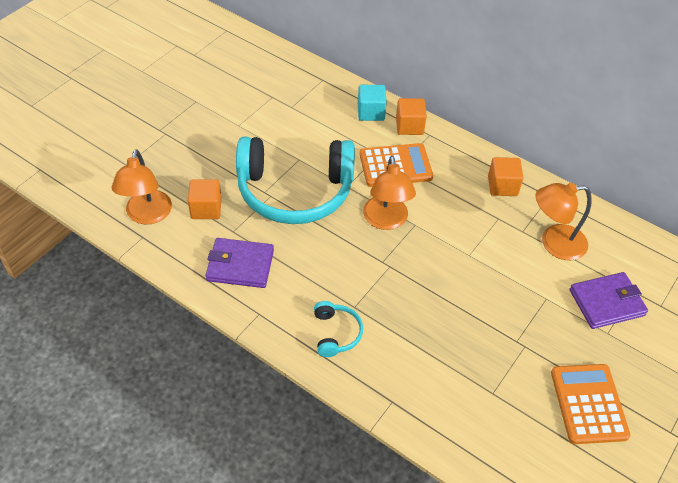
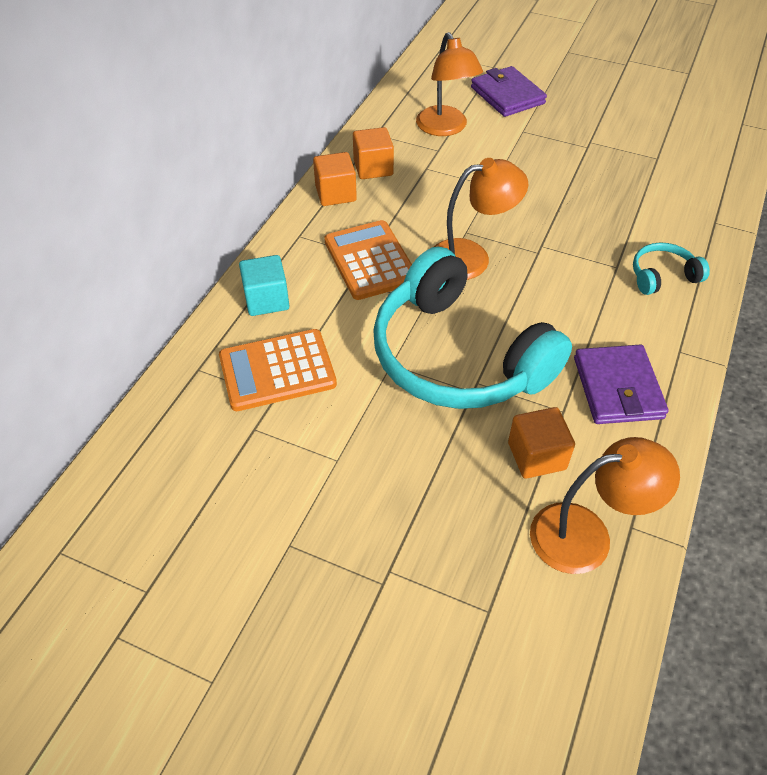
camera: 100 degrees left, 0 degrees up
turquoise headphones [236,137,355,224] -> turquoise headphones turned 150 degrees clockwise [373,246,572,409]
orange cube [396,98,427,135] -> orange cube moved to [313,152,357,206]
orange calculator [551,364,631,444] -> orange calculator moved to [219,329,337,411]

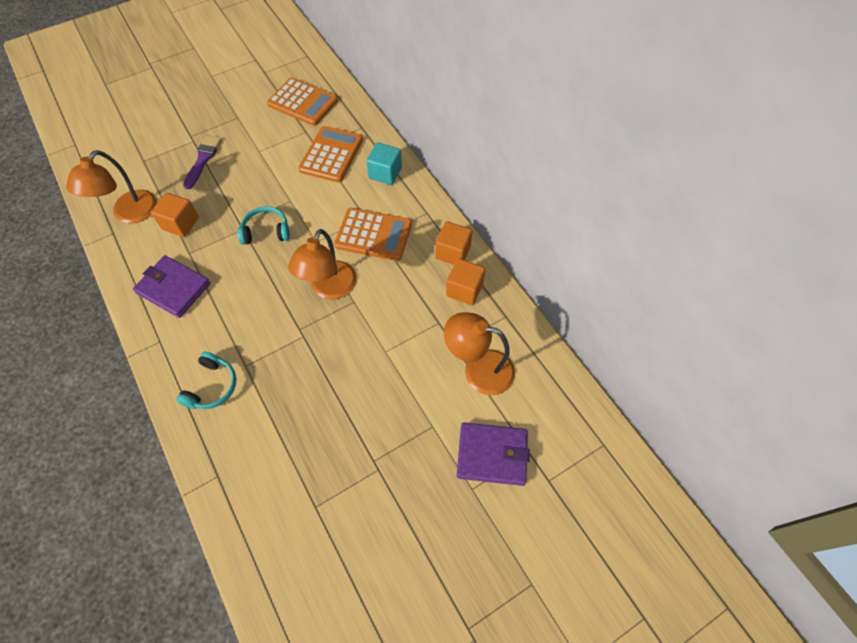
camera: 125 degrees right, 10 degrees up
turquoise headphones [373,246,572,409] -> turquoise headphones [237,207,290,245], size x0.42
none -> purple brush [183,135,222,189]
none -> orange calculator [267,78,338,126]

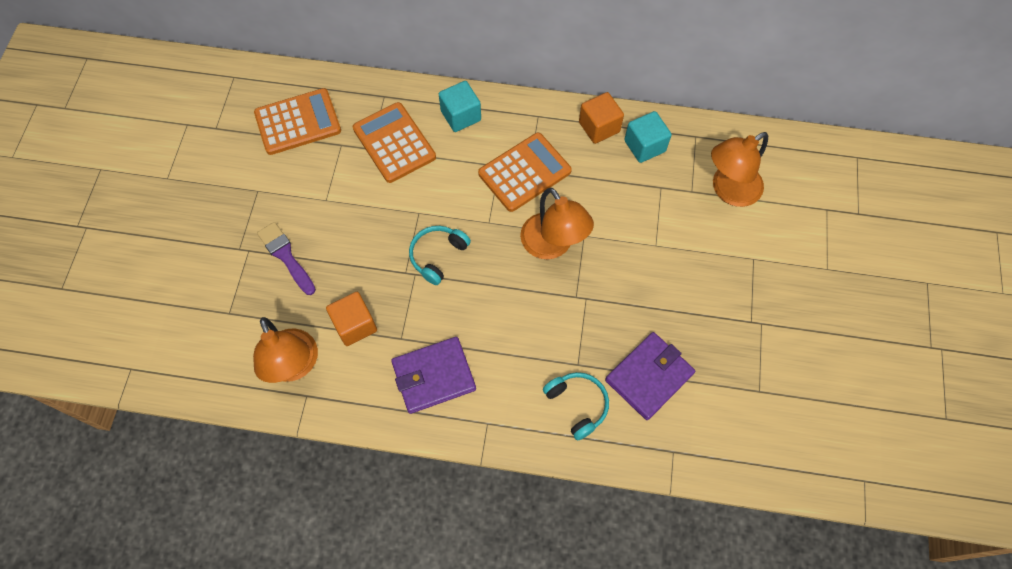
camera: 50 degrees left, 5 degrees up
orange cube [446,259,486,305] -> turquoise cube [624,111,672,163]
purple wallet [457,423,530,486] -> purple wallet moved to [605,332,695,420]

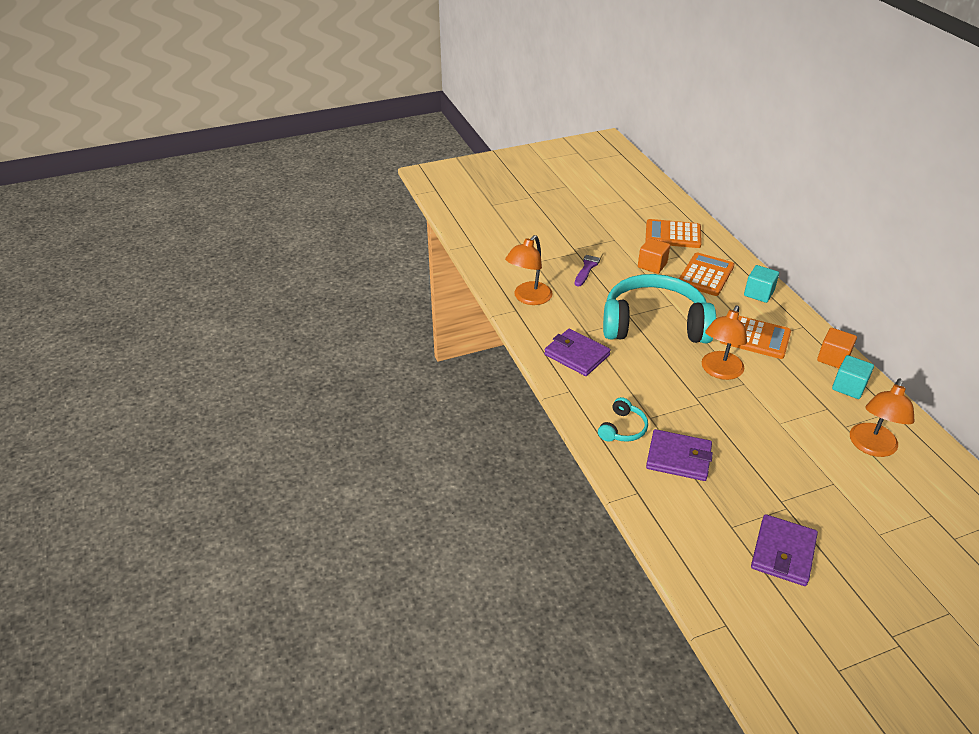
camera: 60 degrees right, 25 degrees down
orange calculator [254,88,341,155] -> orange calculator turned 150 degrees clockwise [645,219,702,248]
orange cube [326,292,377,346] -> orange cube moved to [638,238,670,274]
turquoise headphones [409,226,471,285] -> turquoise headphones [603,274,716,343], size x2.40
orange lamp [711,132,768,207] -> orange lamp turned 90 degrees counterclockwise [850,379,914,457]
none -> purple wallet [751,514,818,586]

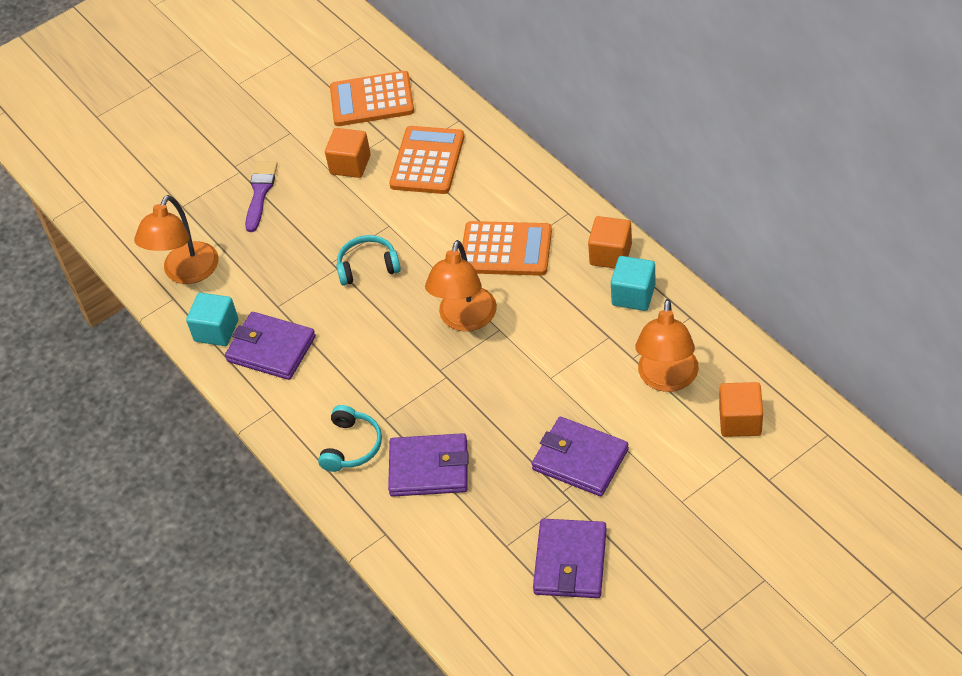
camera: 10 degrees left, 10 degrees up
turquoise headphones [603,274,716,343] -> turquoise headphones [336,235,401,286], size x0.42
turquoise cube [744,265,779,303] -> turquoise cube moved to [186,293,238,346]
none -> purple wallet [532,417,629,496]
none -> orange cube [719,382,763,437]

